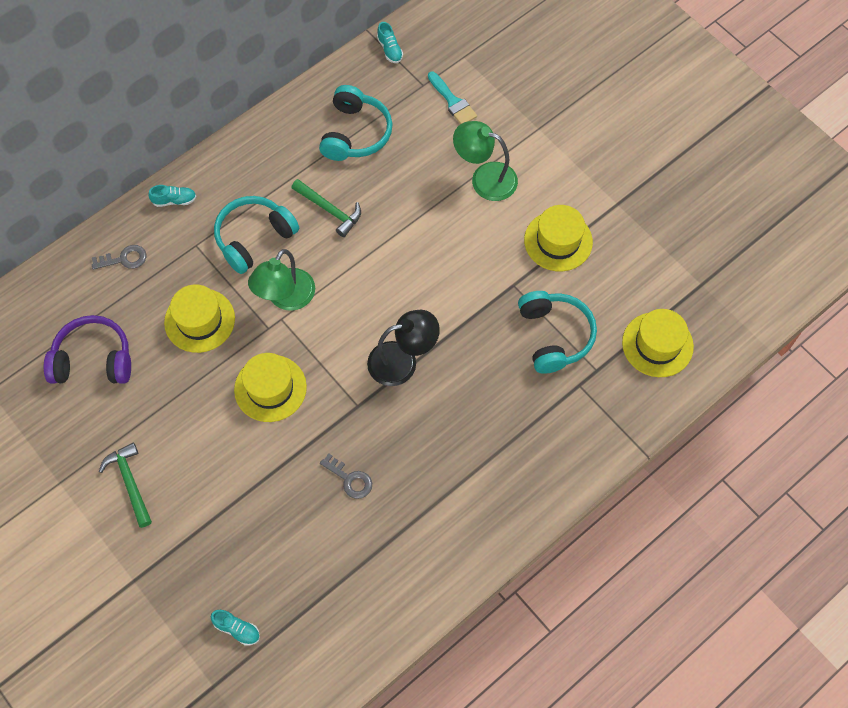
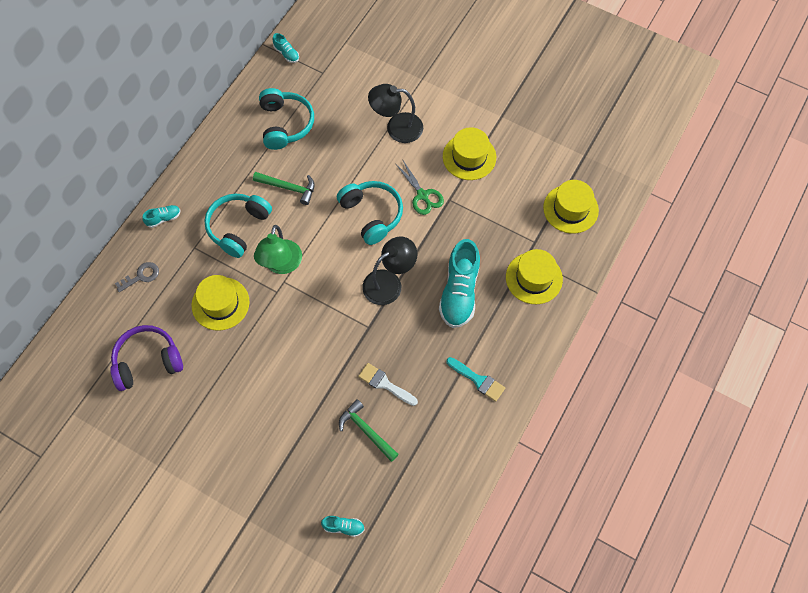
camera: 20 degrees left, 0 degrees up
green hammer [99,442,152,528] -> green hammer moved to [339,399,399,462]
yellow hat [234,353,307,422] -> yellow hat moved to [506,249,563,304]
grey key [320,453,372,499] -> white brush [358,363,418,406]
turquoise brush [428,71,477,124] -> turquoise brush moved to [446,357,505,402]
green lamp [453,121,518,201] -> black lamp [368,84,423,143]
turquoise headphones [518,291,597,374] -> turquoise headphones moved to [337,181,403,245]
none -> green scissors [395,159,444,215]
none -> turquoise shoe [439,239,480,328]

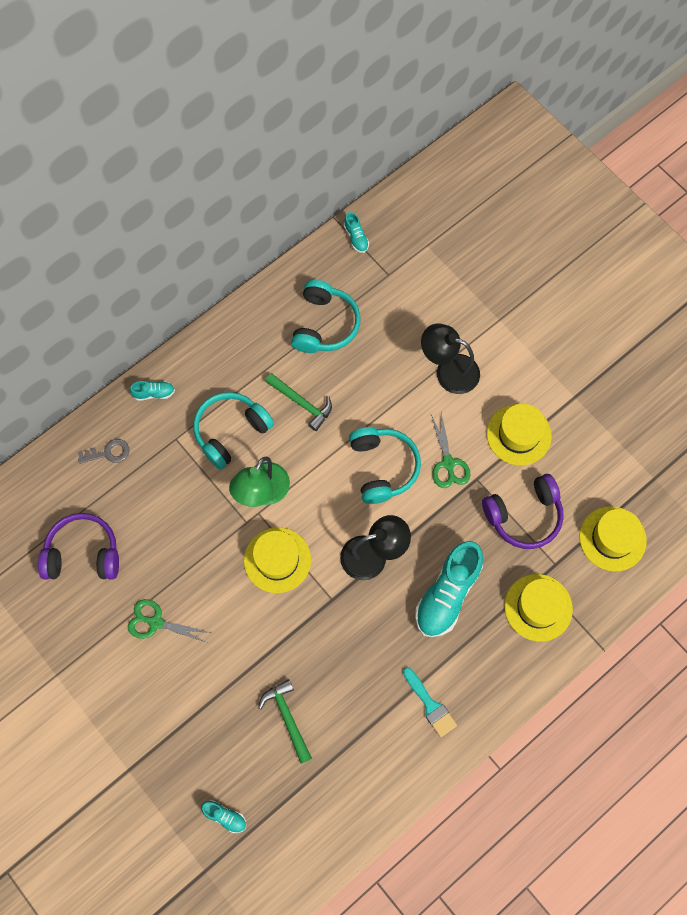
camera: 20 degrees right, 5 degrees up
yellow hat [191,275,250,331] -> yellow hat moved to [244,527,311,593]
white brush [358,363,418,406] -> none
none -> green scissors [128,599,211,643]
none -> purple headphones [482,474,564,549]

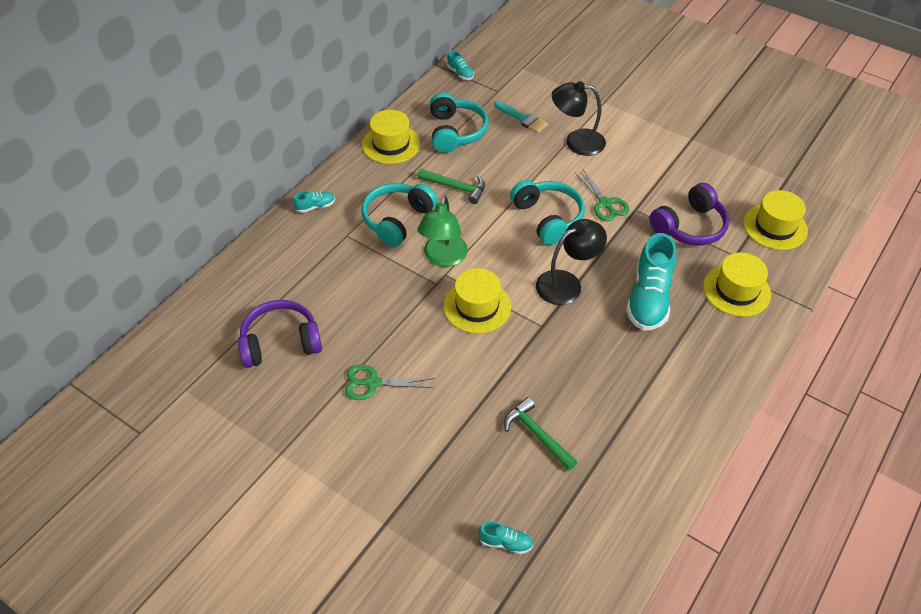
camera: 15 degrees left, 20 degrees down
grey key [78,439,130,464] -> none
turquoise brush [403,667,457,737] -> turquoise brush moved to [495,101,548,133]
yellow hat [487,404,552,465] -> yellow hat moved to [362,110,420,164]

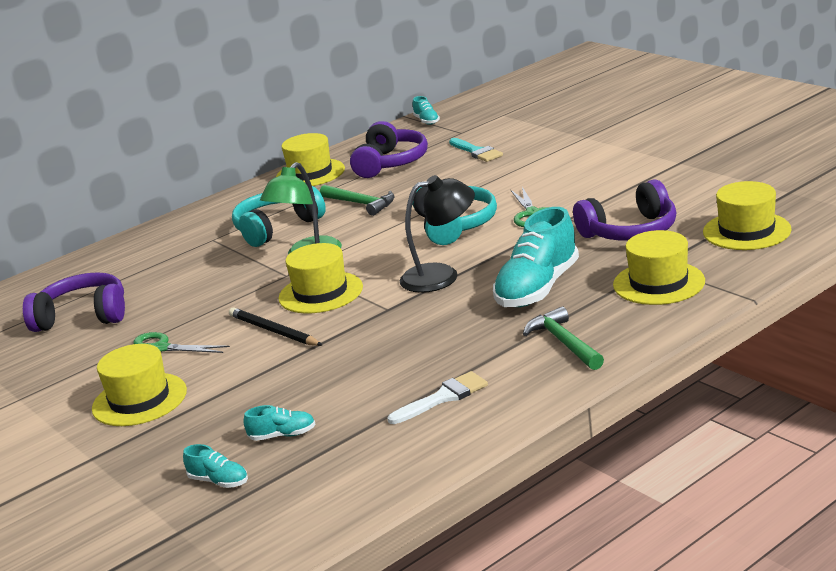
camera: 20 degrees right, 25 degrees down
turquoise shoe [293,191,335,213] -> turquoise shoe moved to [243,405,315,441]
turquoise headphones [430,92,489,153] -> purple headphones [350,121,428,178]
green hammer [504,397,577,471] -> green hammer moved to [523,306,604,370]
black lamp [552,81,606,156] -> none
none -> yellow hat [92,344,187,426]
none -> black pencil [229,307,322,346]
none -> white brush [388,371,488,424]

